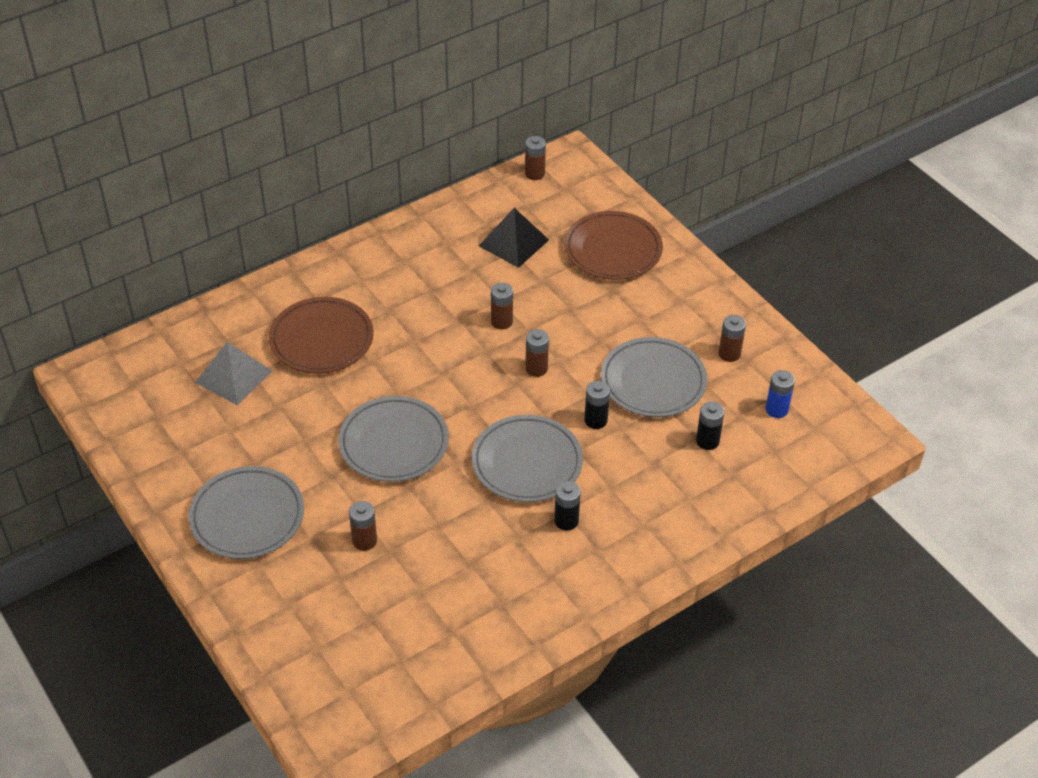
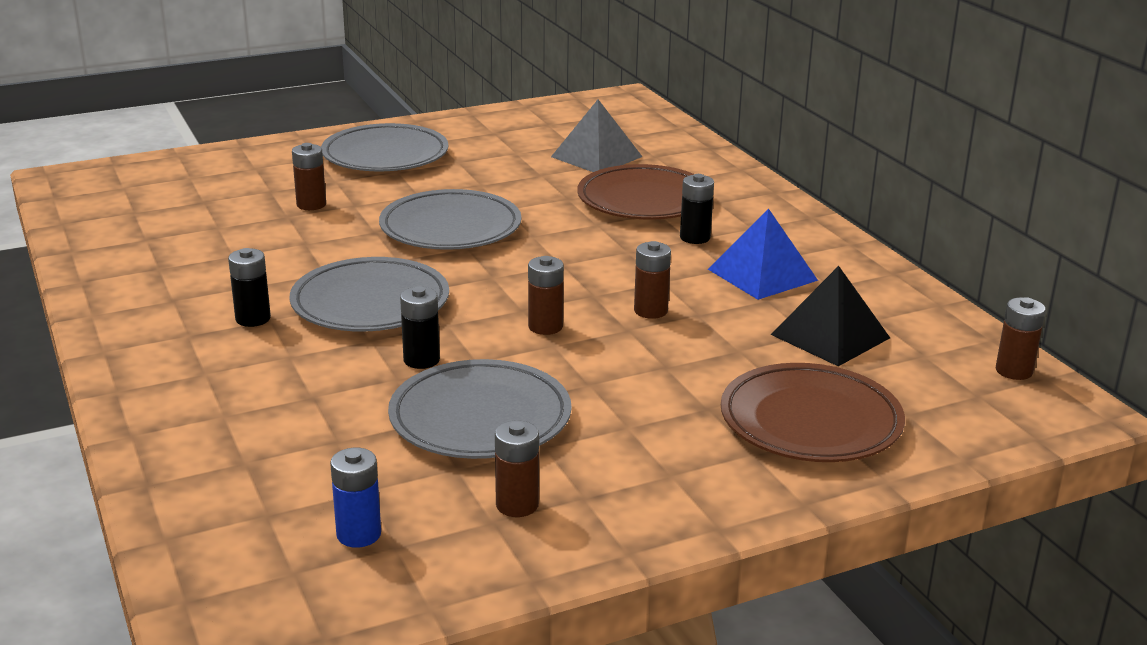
camera: 100 degrees right, 20 degrees down
black battery [696,402,724,450] -> black battery moved to [680,174,714,244]
none -> blue pyramid [708,208,818,300]

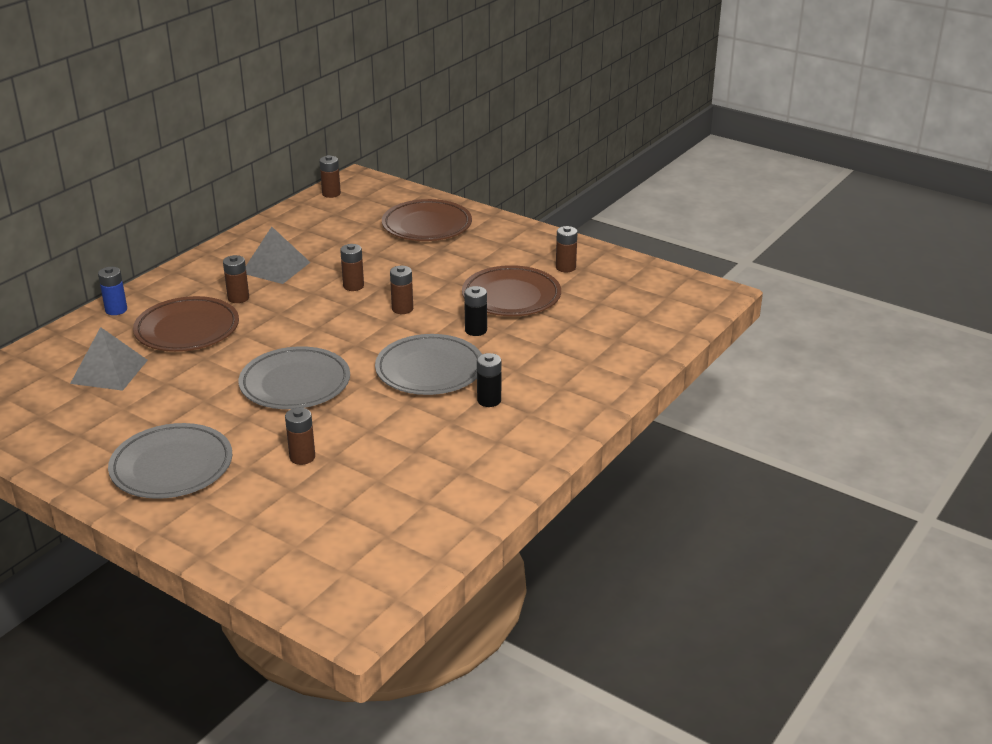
camera: 120 degrees left, 5 degrees up
blue battery [330,448,381,548] -> blue battery moved to [98,267,127,315]
grey plate [388,359,571,459] -> brown plate [462,265,561,316]
black battery [680,174,714,244] -> brown battery [223,255,249,303]
blue pyramid [708,208,818,300] -> grey pyramid [246,227,310,284]
black pyramid [771,266,890,366] -> none

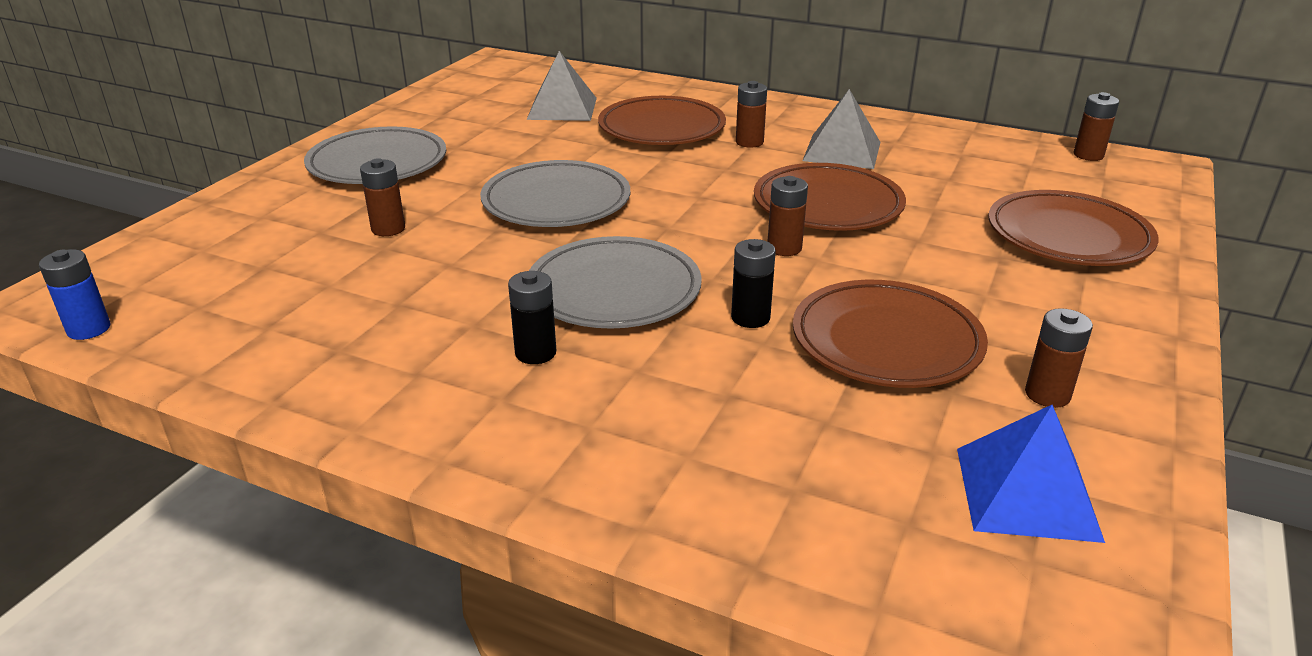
camera: 80 degrees right, 0 degrees up
blue battery [98,267,127,315] -> blue battery moved to [39,249,110,340]
brown battery [340,244,364,291] -> brown plate [754,163,906,231]
none -> blue pyramid [957,405,1105,543]

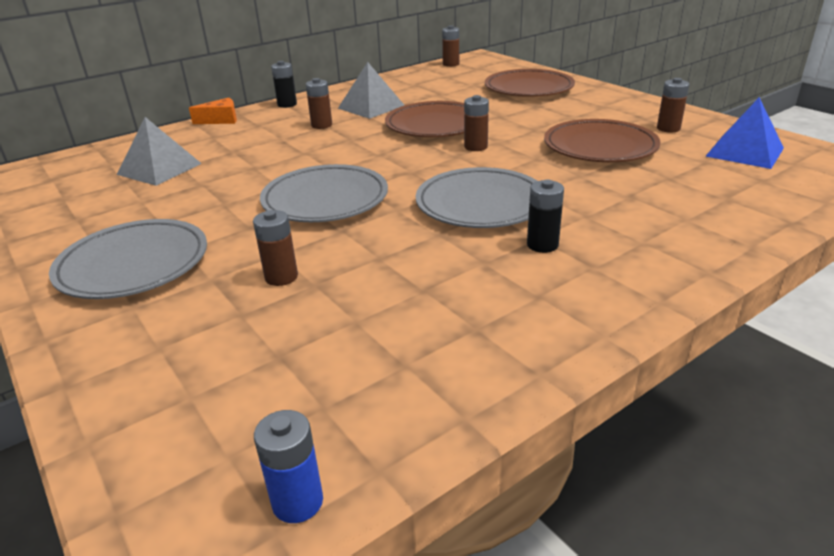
camera: 60 degrees left, 0 degrees up
brown plate [598,96,726,145] -> none
black battery [731,239,776,328] -> black battery moved to [271,61,297,108]
none -> orange cheese [189,98,237,124]

